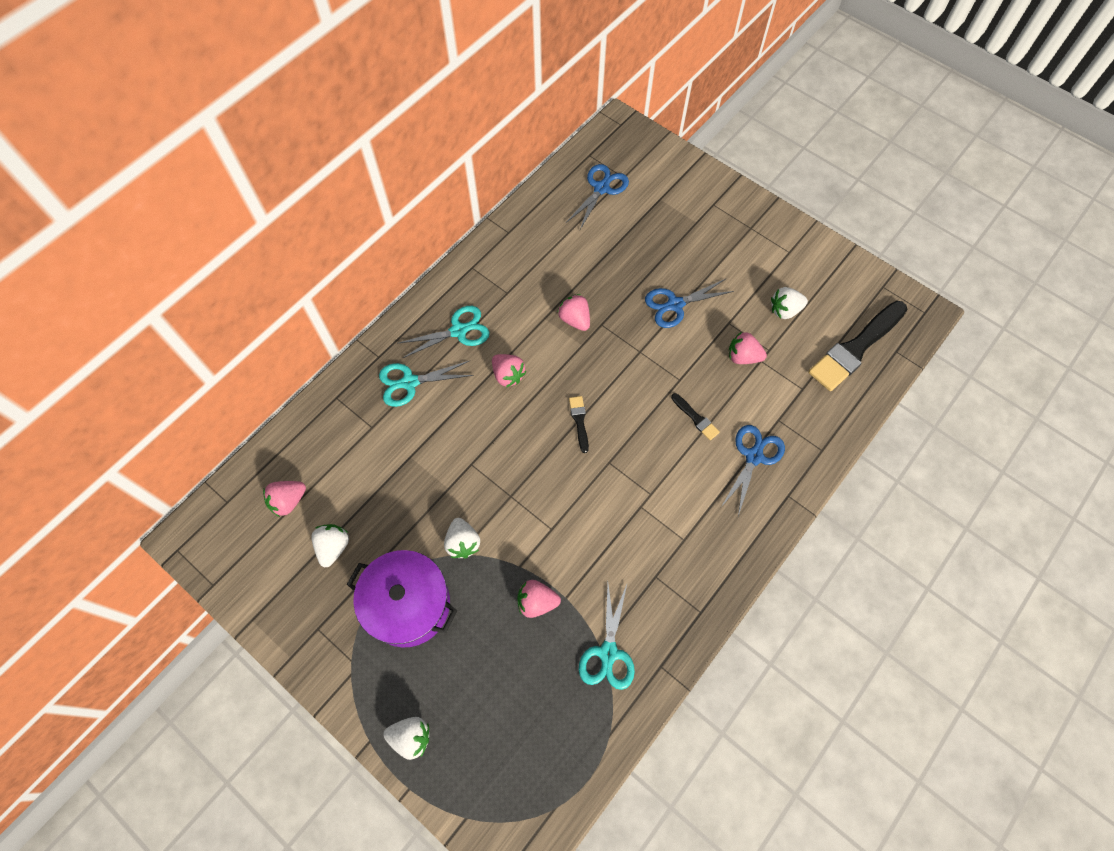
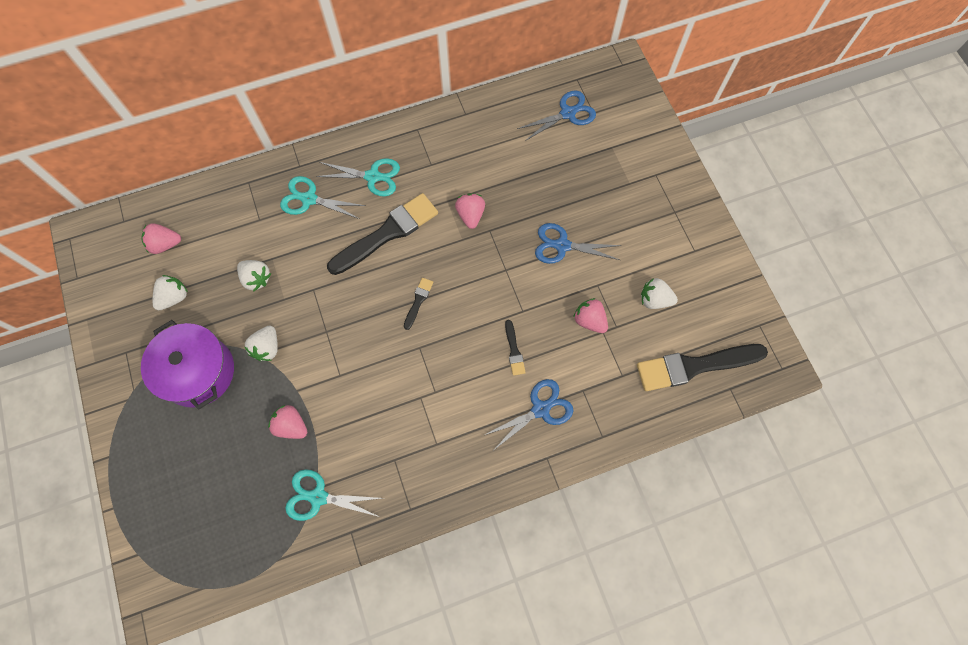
camera: 30 degrees right, 5 degrees up
white strawberry [383,717,429,760] -> white strawberry moved to [237,260,271,292]
pink strawberry [492,354,526,387] -> black brush [327,193,438,275]
turquoise scissors [579,584,635,690] -> turquoise scissors turned 60 degrees clockwise [285,469,382,521]

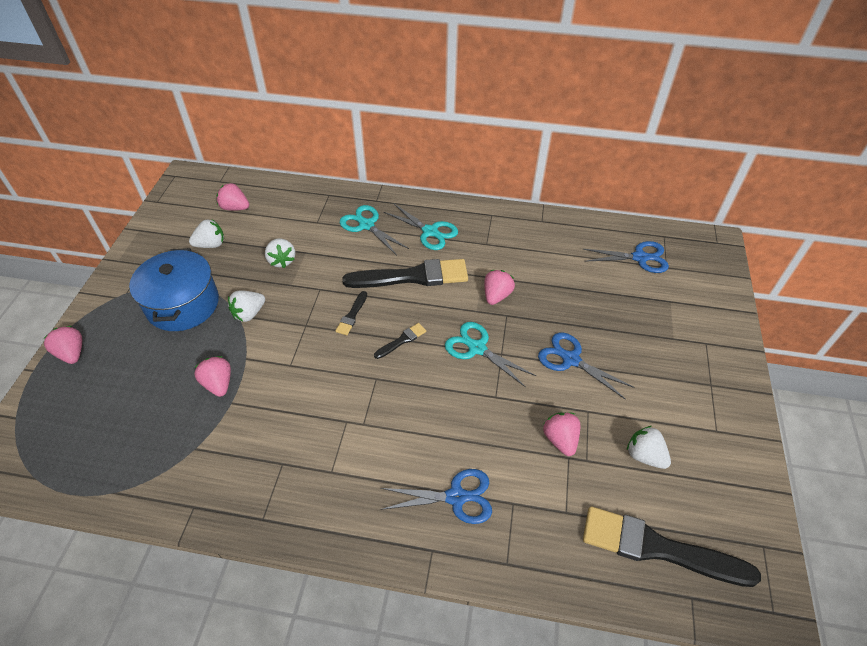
camera: 30 degrees right, 20 degrees down
purple pot [141,320,234,410] -> blue pot [129,248,219,331]
turquoise scissors [285,469,382,521] -> turquoise scissors moved to [445,322,536,387]
black brush [505,320,526,376] -> black brush moved to [336,291,367,335]
none -> pink strawberry [44,326,82,364]

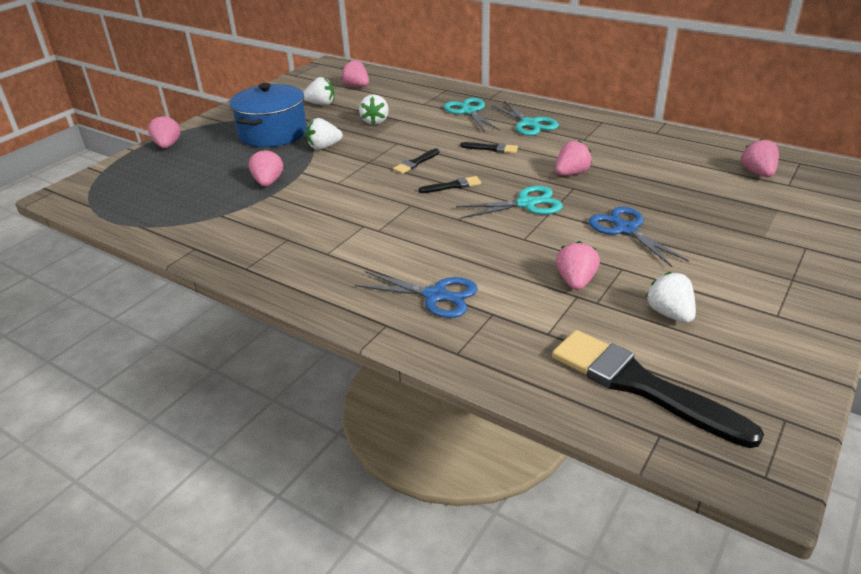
camera: 25 degrees right, 15 degrees down
black brush [342,259,468,288] -> black brush [460,142,518,153], size x0.44
turquoise scissors [445,322,536,387] -> turquoise scissors turned 105 degrees clockwise [456,186,563,218]
blue scissors [583,241,669,273] -> pink strawberry [741,138,779,177]

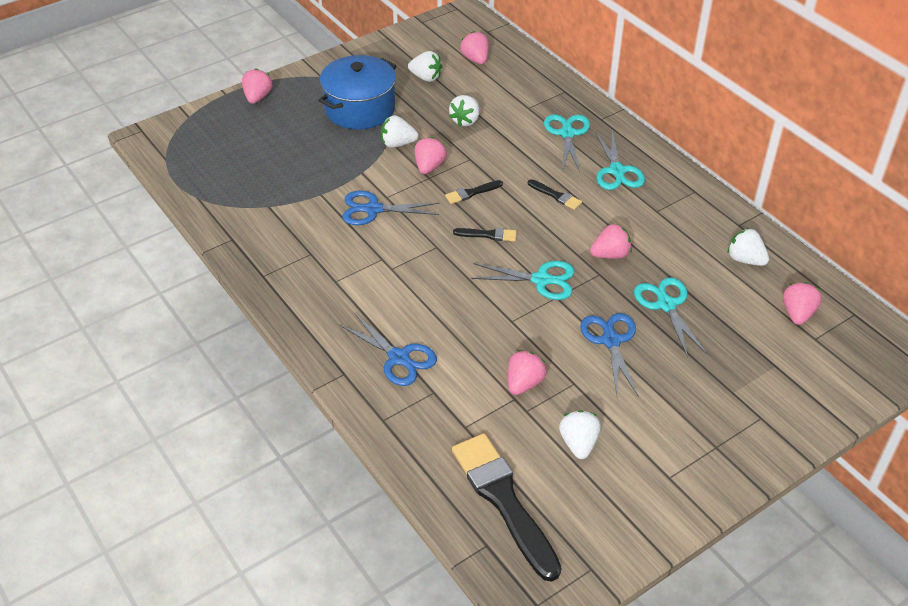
camera: 20 degrees right, 10 degrees up
pink strawberry [249,149,283,187] -> pink strawberry moved to [415,137,447,174]
none -> blue scissors [342,191,440,225]
none -> turquoise scissors [634,277,707,358]
none -> white strawberry [728,228,769,266]

